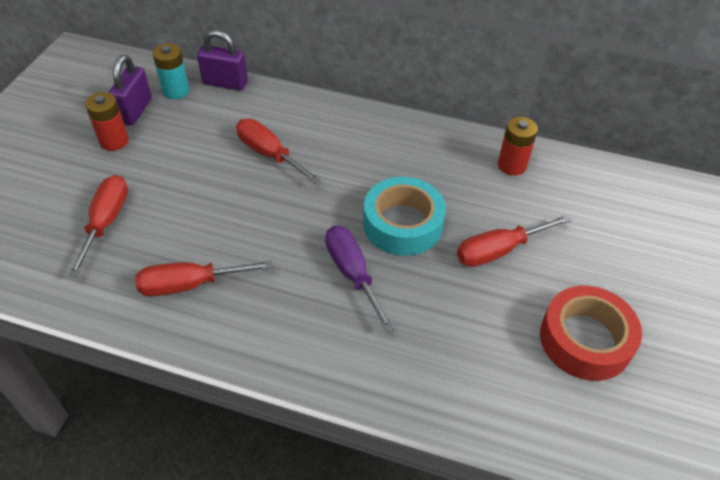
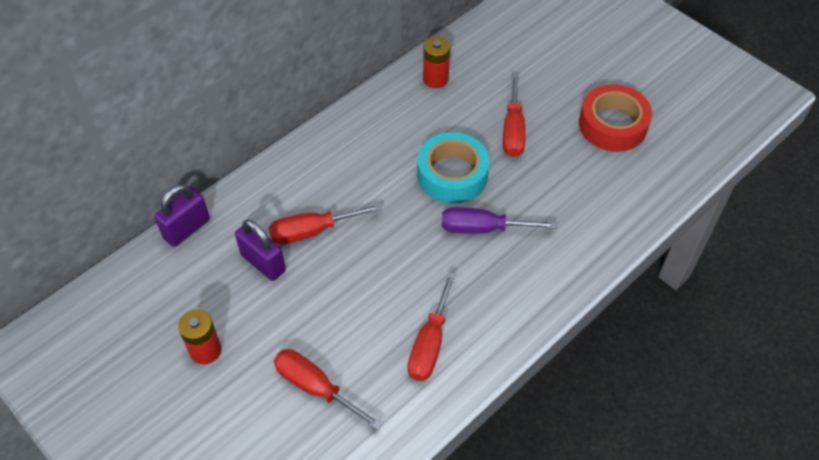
camera: 60 degrees left, 5 degrees up
purple padlock [108,55,152,125] -> purple padlock moved to [235,219,286,281]
turquoise battery [153,43,189,99] -> none

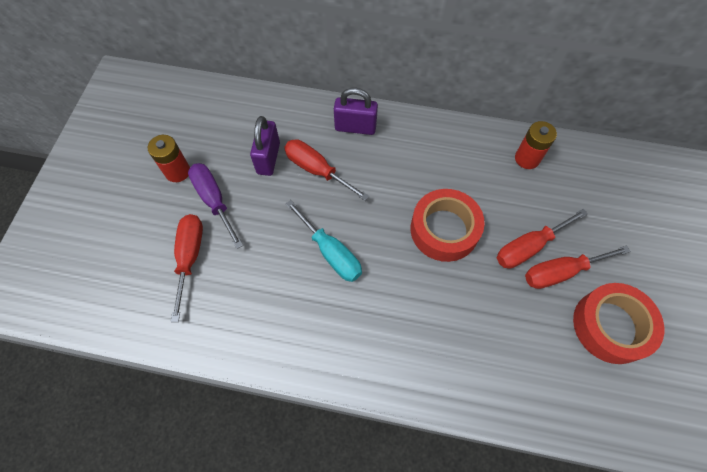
camera: 55 degrees right, 10 degrees up
purple padlock [155,184,210,247] -> purple padlock moved to [334,88,378,135]
red screwdriver [408,272,456,381] -> red screwdriver moved to [525,245,631,289]
turquoise tape [417,132,489,204] -> red tape [411,189,485,262]
purple screwdriver [442,207,557,234] -> purple screwdriver moved to [188,163,243,249]
none -> turquoise screwdriver [286,200,362,282]

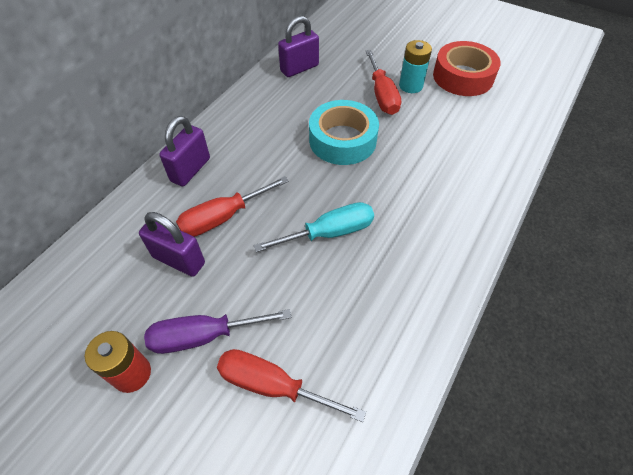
camera: 70 degrees left, 10 degrees down
red tape [411,189,485,262] -> turquoise tape [309,100,379,165]
red battery [515,121,557,169] -> purple padlock [278,16,319,77]
red screwdriver [525,245,631,289] -> turquoise battery [399,40,432,93]

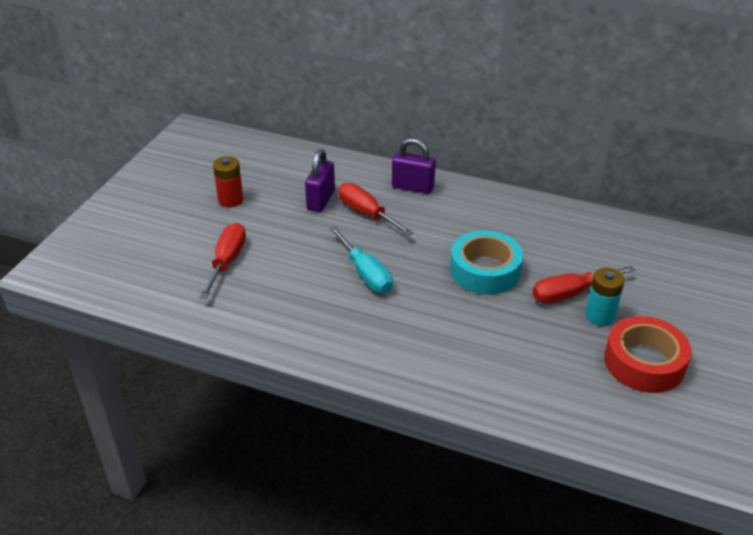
camera: 80 degrees right, 15 degrees down
purple screwdriver [144,309,292,354] -> none
purple padlock [278,16,319,77] -> none

